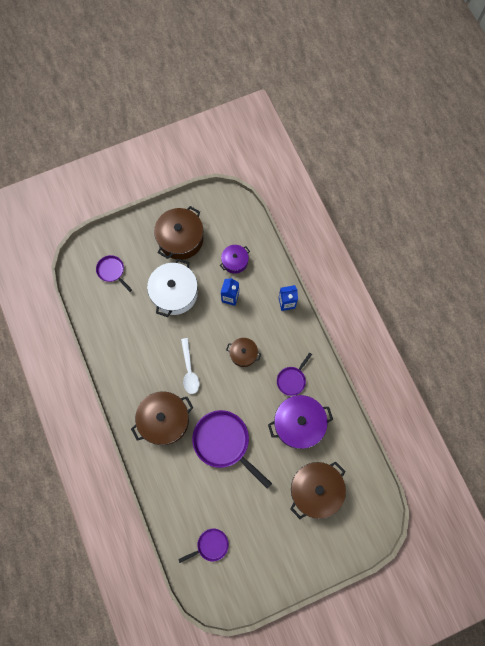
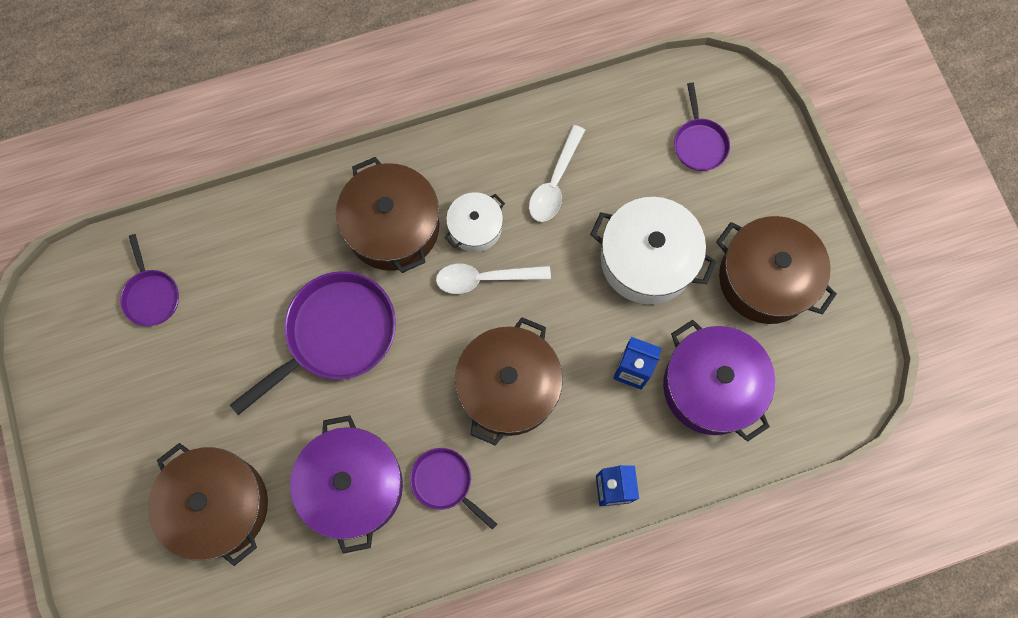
camera: 95 degrees right, 0 degrees up
purple pan [96,255,132,292] -> purple pan turned 120 degrees clockwise [674,83,730,171]
purple pot [220,245,250,274] -> purple pot [663,320,775,442], size x1.78
brown pot [226,338,261,367] -> brown pot [455,317,563,446], size x1.78
none -> white pot [445,192,505,252]
none -> white spoon [529,125,585,222]

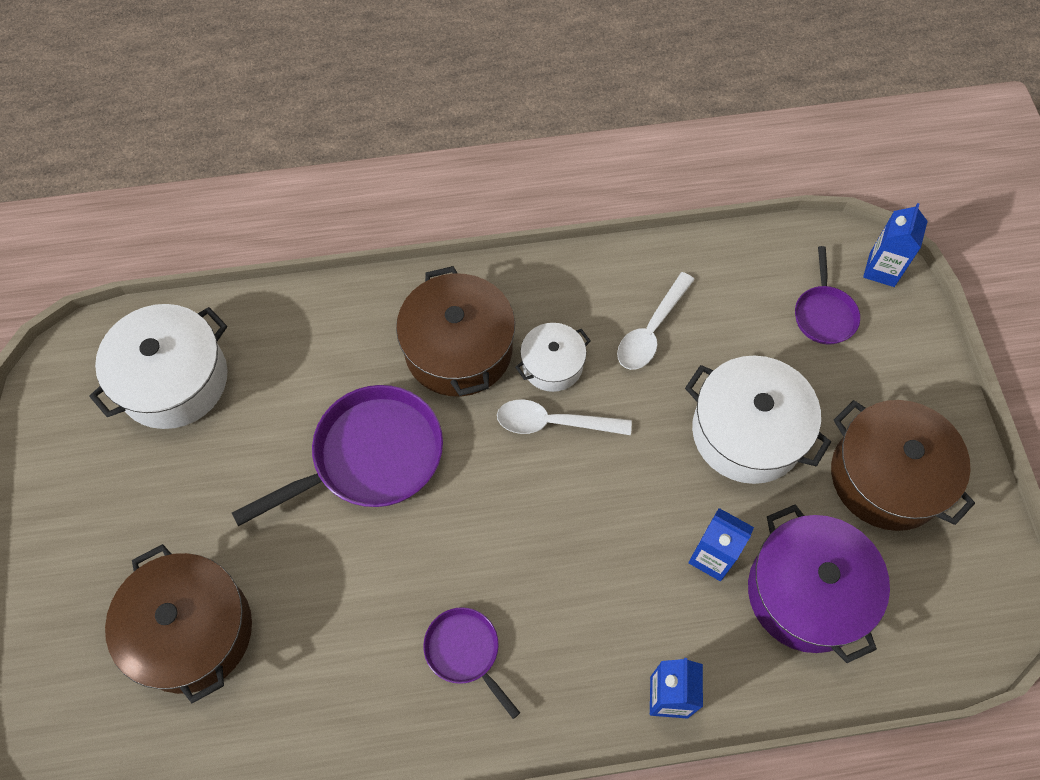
camera: 10 degrees right, 10 degrees down
purple pan [120,234,179,326] -> white pot [89,304,228,429]
purple pot [290,415,403,554] -> none
brown pot [455,317,563,446] -> none
none -> blue carton [863,203,928,287]

